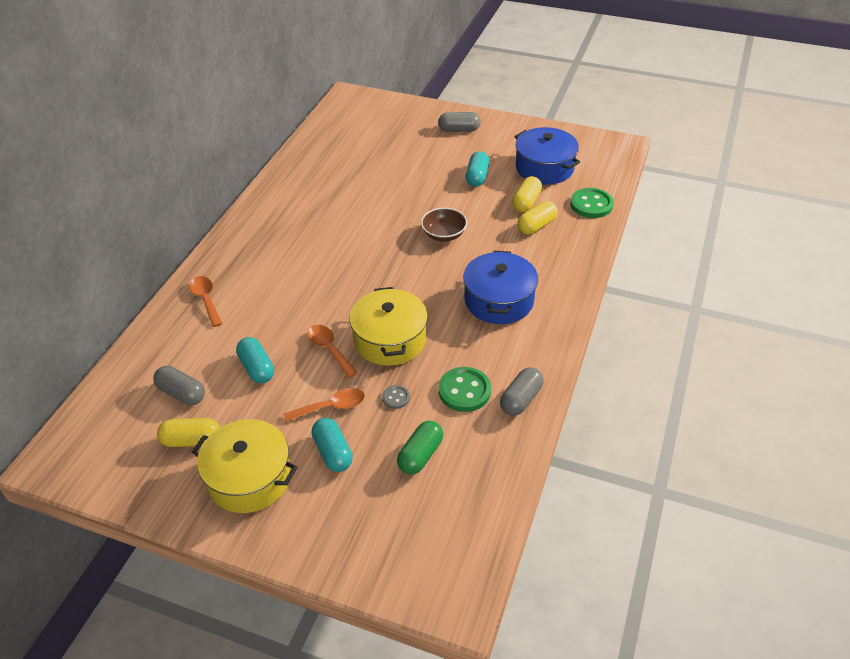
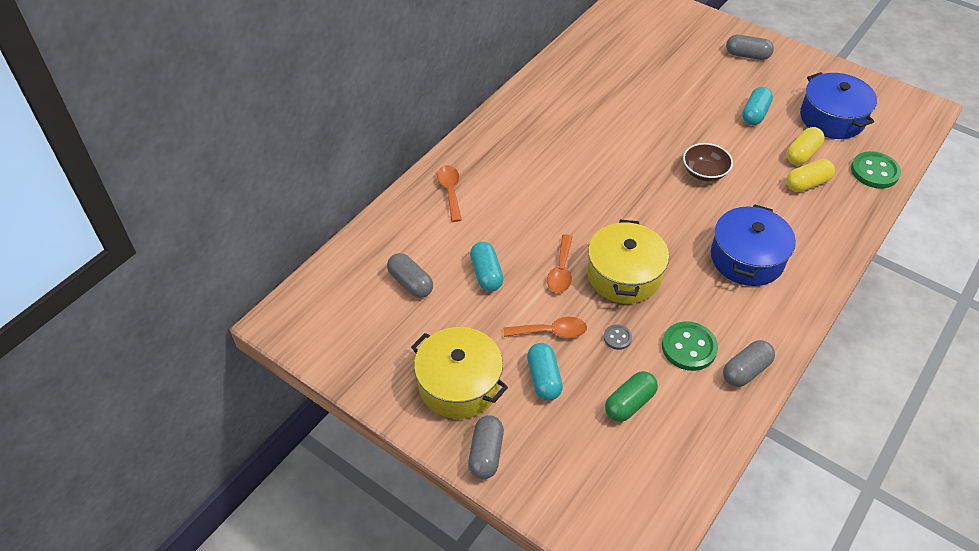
camera: 15 degrees right, 5 degrees up
yellow capsule [157,418,220,447] -> none
orange spoon [308,325,357,378] -> orange spoon turned 150 degrees counterclockwise [547,234,572,293]
none -> grey capsule [468,415,504,479]

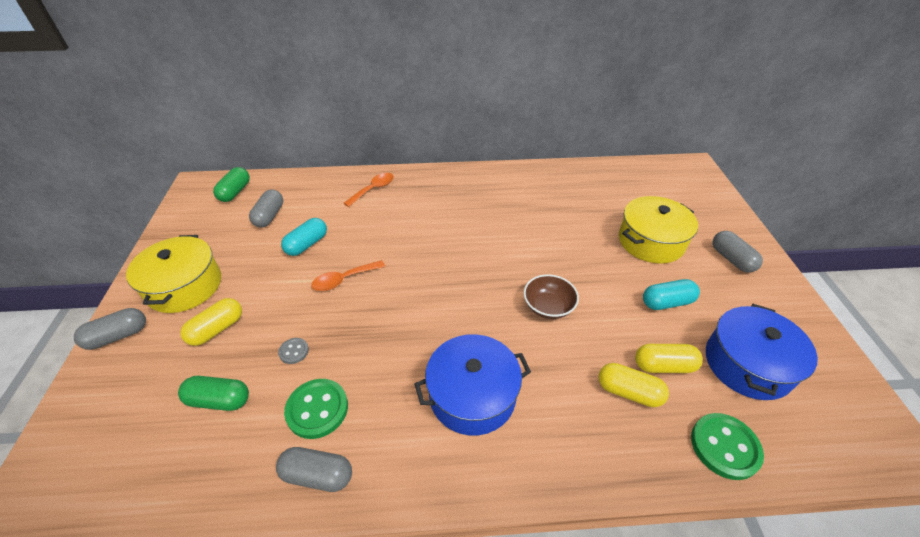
camera: 50 degrees right, 5 degrees down
orange spoon [503,317,587,338] -> none
turquoise capsule [527,343,563,401] -> yellow capsule [180,298,242,346]
yellow pot [587,219,669,304] -> yellow pot moved to [619,196,698,264]
none -> green capsule [213,167,250,202]

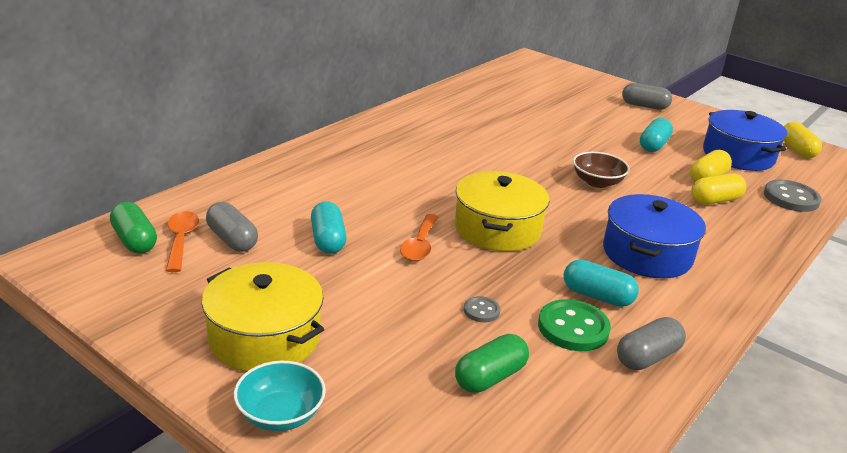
camera: 50 degrees left, 15 degrees down
grey capsule [74,308,146,350] -> turquoise bowl [234,361,326,431]
yellow capsule [180,298,242,346] -> yellow capsule moved to [783,122,822,158]
orange spoon [344,173,394,207] -> orange spoon moved to [166,211,199,272]
yellow pot [619,196,698,264] -> yellow pot moved to [455,171,550,252]
green button [691,413,764,480] -> grey button [764,180,822,212]
none -> turquoise capsule [564,259,639,307]

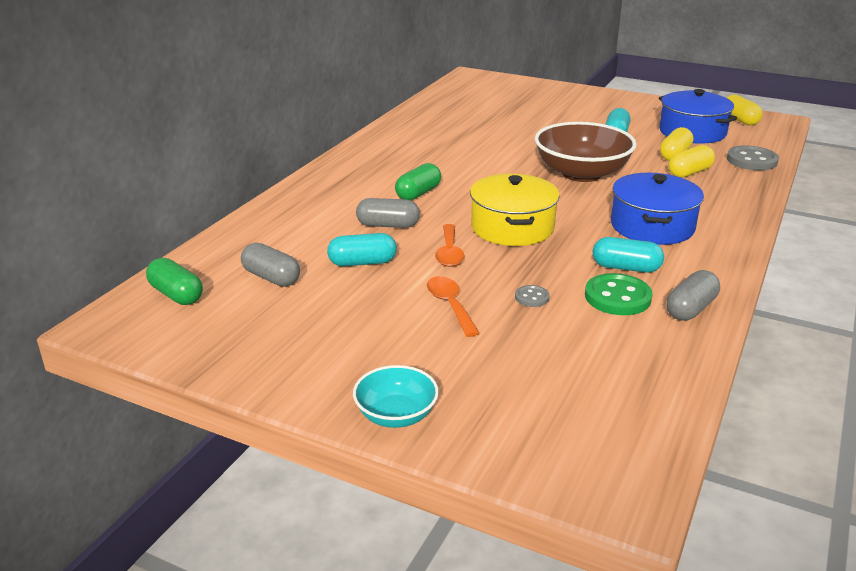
camera: 10 degrees left, 0 degrees up
orange spoon [166,211,199,272] -> orange spoon moved to [427,276,480,337]
yellow pot [202,262,324,372] -> none
turquoise capsule [311,201,347,254] -> turquoise capsule turned 75 degrees counterclockwise [327,233,397,266]
green capsule [455,334,529,393] -> green capsule moved to [395,163,441,200]
brown bowl [573,152,630,188] -> brown bowl [535,122,637,182], size x1.87
grey capsule [622,83,672,110] -> grey capsule moved to [356,198,420,228]

